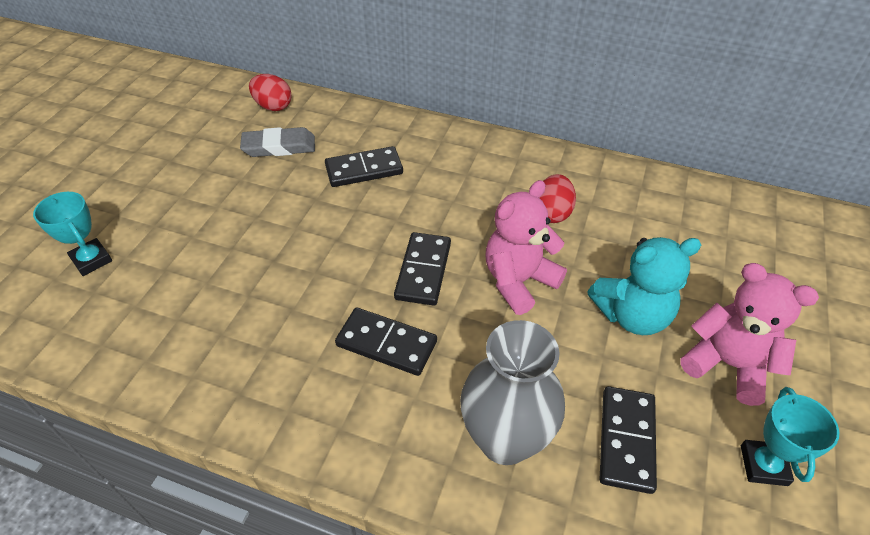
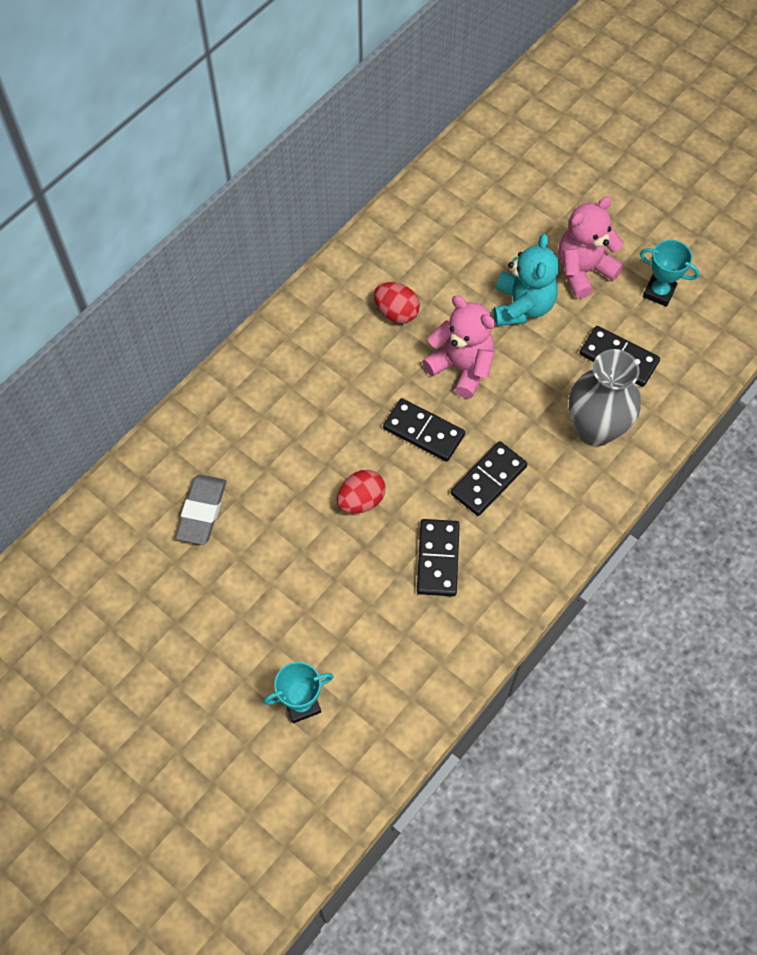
camera: 70 degrees left, 15 degrees up
red egg [249,74,292,111] -> red egg moved to [337,470,386,513]
black domino [325,146,403,187] -> black domino moved to [417,519,460,596]
pink teddy bear [485,180,567,315] -> pink teddy bear turned 150 degrees clockwise [422,296,496,398]

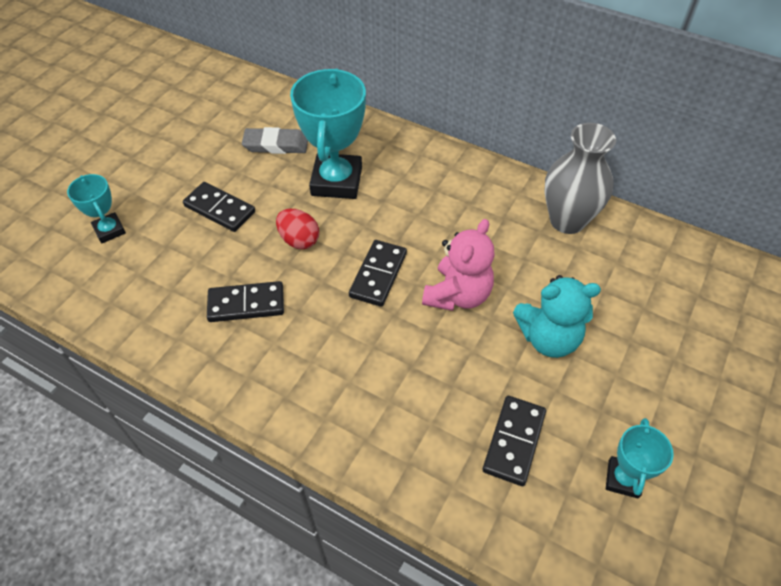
camera: 80 degrees right, 10 degrees down
red egg [374,282,420,324] -> none
black domino [451,441,527,516] -> black domino moved to [183,182,255,232]
pink teddy bear [558,196,624,299] -> none
grey vase [569,349,641,446] -> grey vase moved to [545,123,616,234]
none -> turquoise trophy [290,68,366,199]

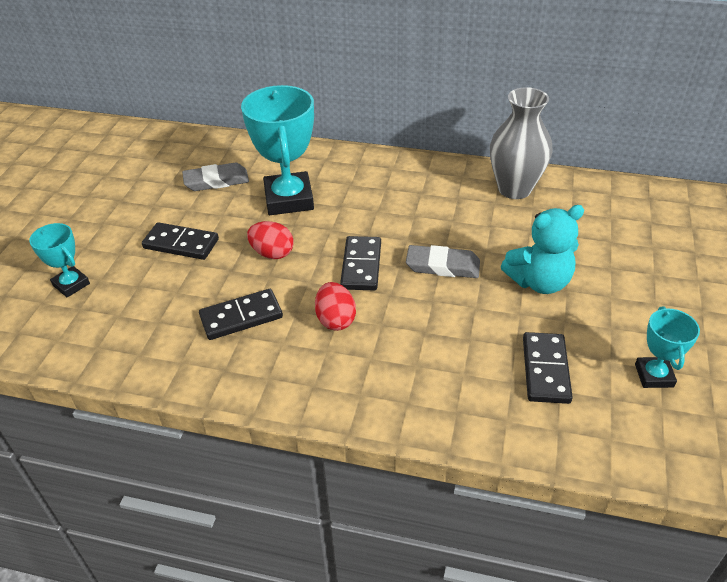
camera: 15 degrees left, 10 degrees down
pink teddy bear [422,219,495,311] -> grey eraser [406,245,480,278]
none -> red egg [315,282,356,331]

